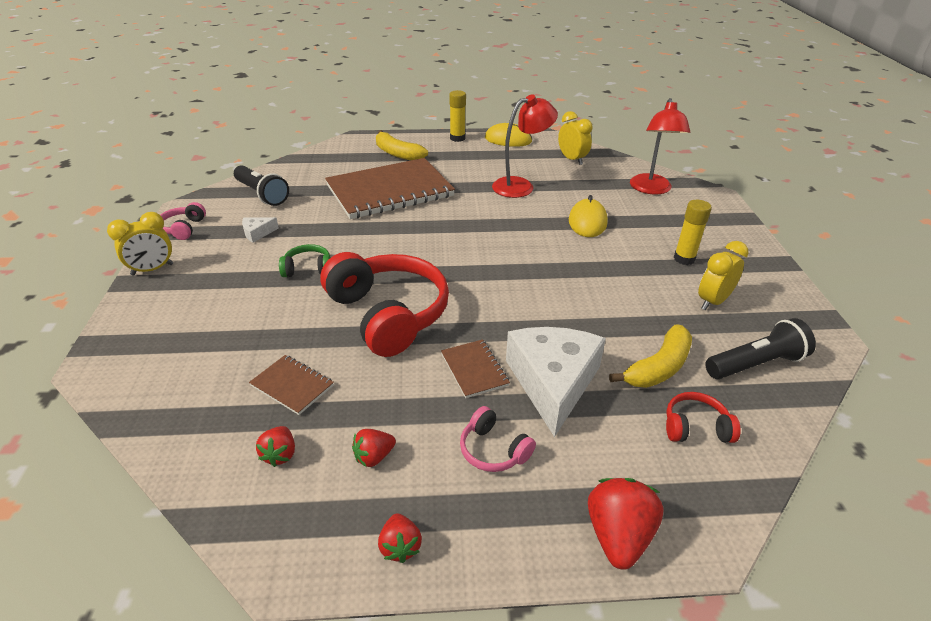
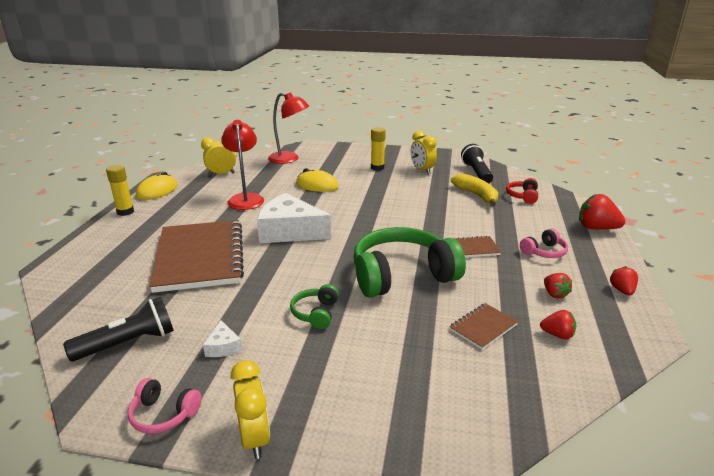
camera: 75 degrees left, 10 degrees down
red headphones [321,252,449,357] -> green headphones [353,227,466,298]
yellow banana [376,130,428,160] -> none
red strawberry [378,514,422,563] -> red strawberry turned 90 degrees counterclockwise [610,266,638,296]
white cheese [506,327,606,437] -> white cheese moved to [257,193,331,243]

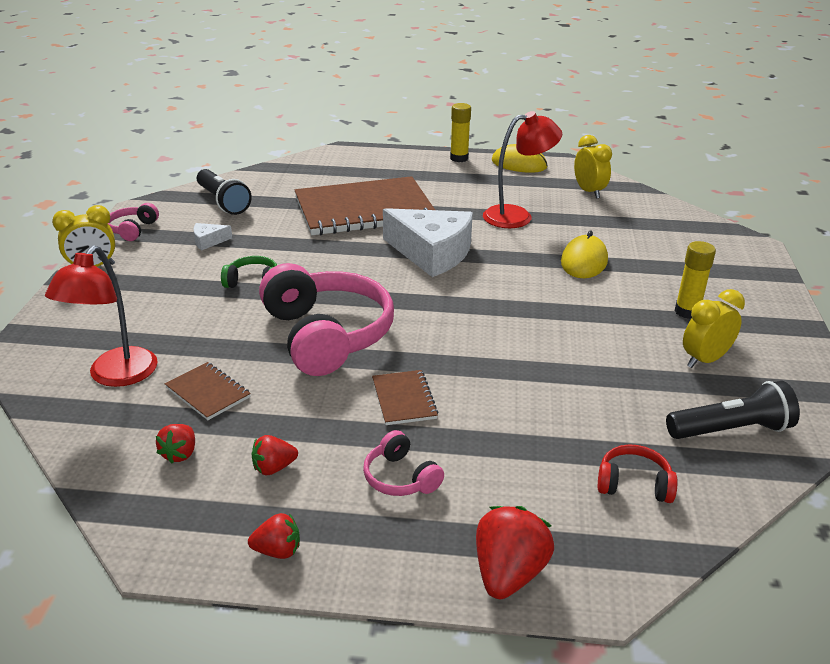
camera: 85 degrees right, 5 degrees up
white cheese [257,193,331,243] -> white cheese turned 105 degrees clockwise [383,208,473,277]
red lamp [268,92,309,164] -> red lamp moved to [45,245,158,387]
green headphones [353,227,466,298] -> pink headphones [259,263,394,376]
yellow banana [451,174,499,206] -> none

